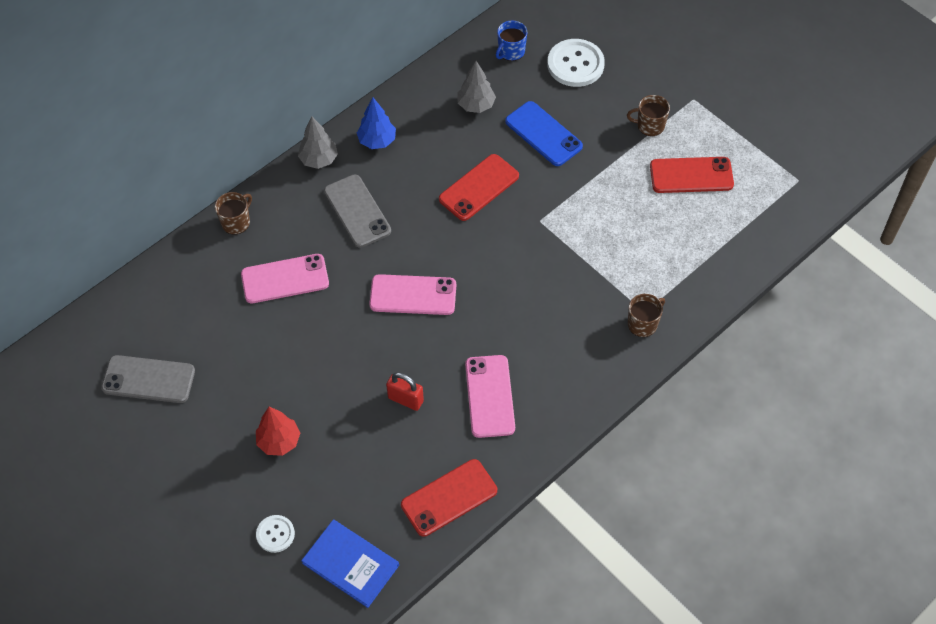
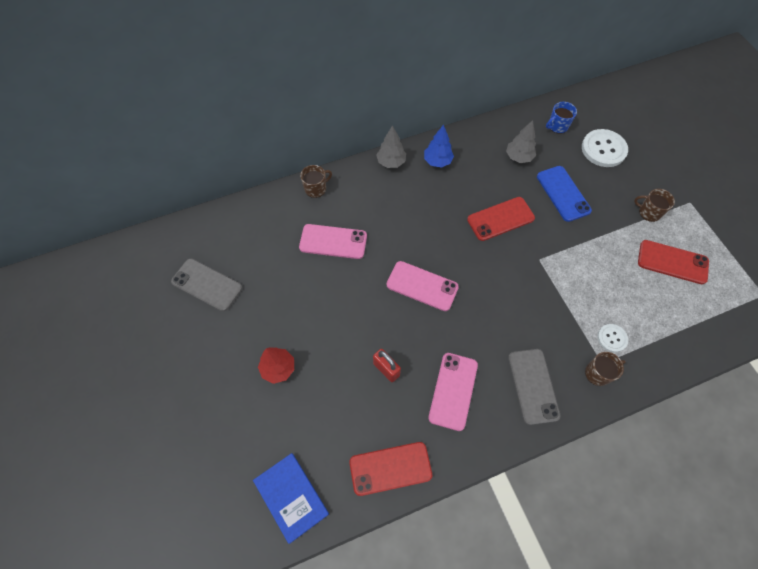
camera: 20 degrees right, 5 degrees up
white button [256,515,295,553] -> white button moved to [597,324,628,352]
grey phone [324,175,391,248] -> grey phone moved to [508,349,560,425]

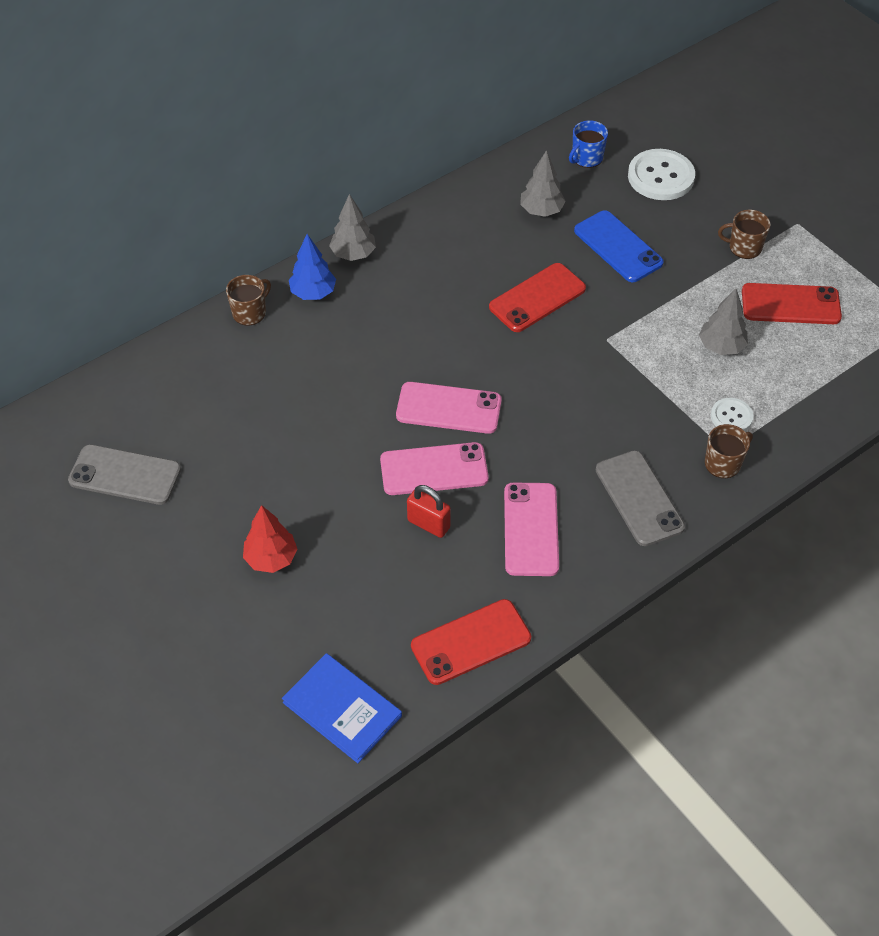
camera: 15 degrees left, 10 degrees down
pink phone [299,224,367,259] -> pink phone moved to [380,442,489,495]
blue tree [424,125,454,168] -> blue tree moved to [289,234,336,300]
none -> grey tree [699,288,748,355]

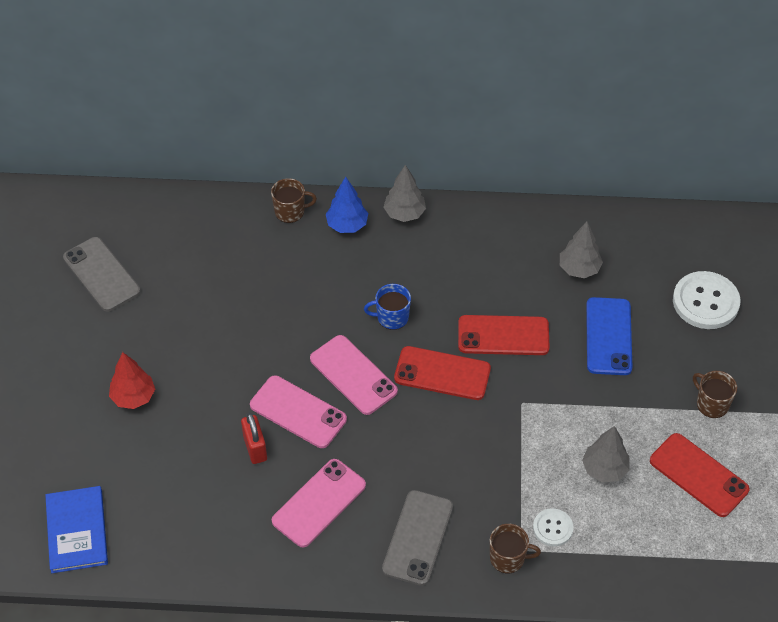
camera: 40 degrees right, 0 degrees up
red phone [411,599,531,685] -> red phone moved to [394,346,491,400]
blue mug [569,120,608,168] -> blue mug moved to [364,284,411,330]

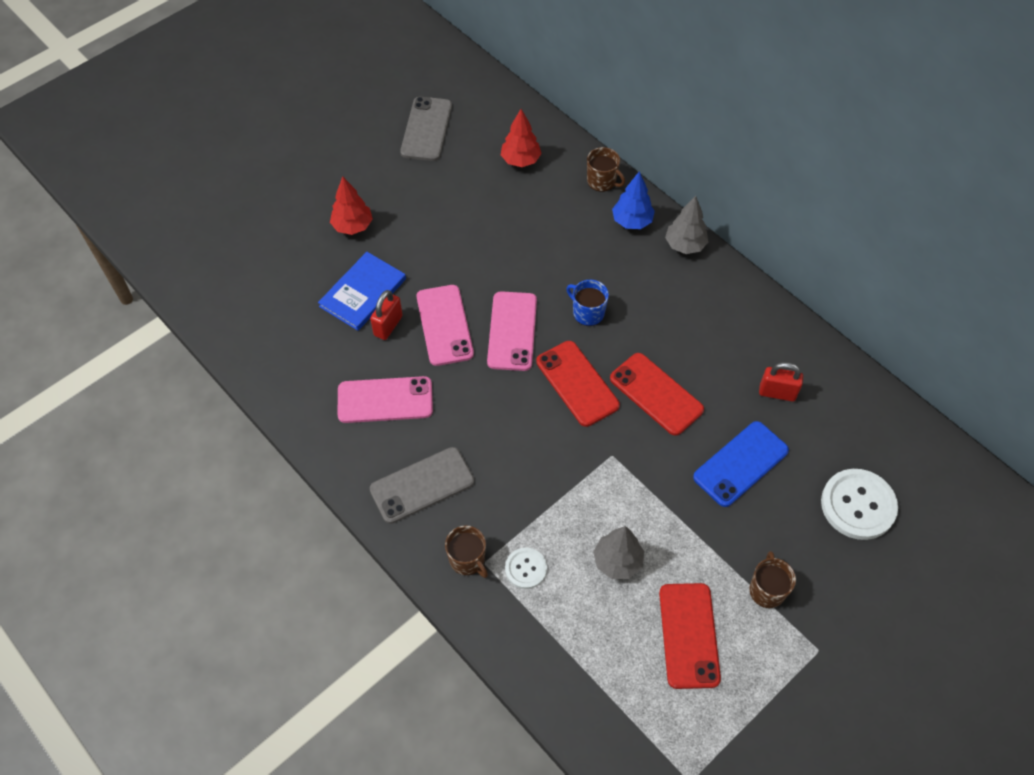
camera: 45 degrees right, 5 degrees up
blue book [45,486,108,573] -> blue book moved to [318,252,406,331]
grey tree [560,222,603,278] -> red padlock [759,362,803,402]
none -> red tree [501,109,542,167]

